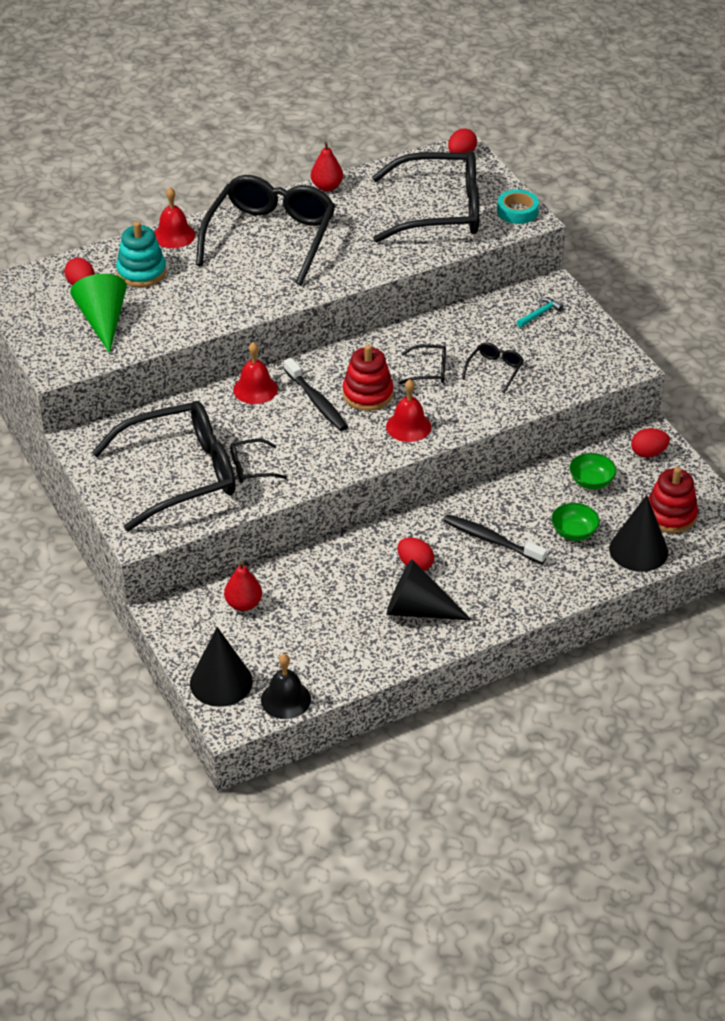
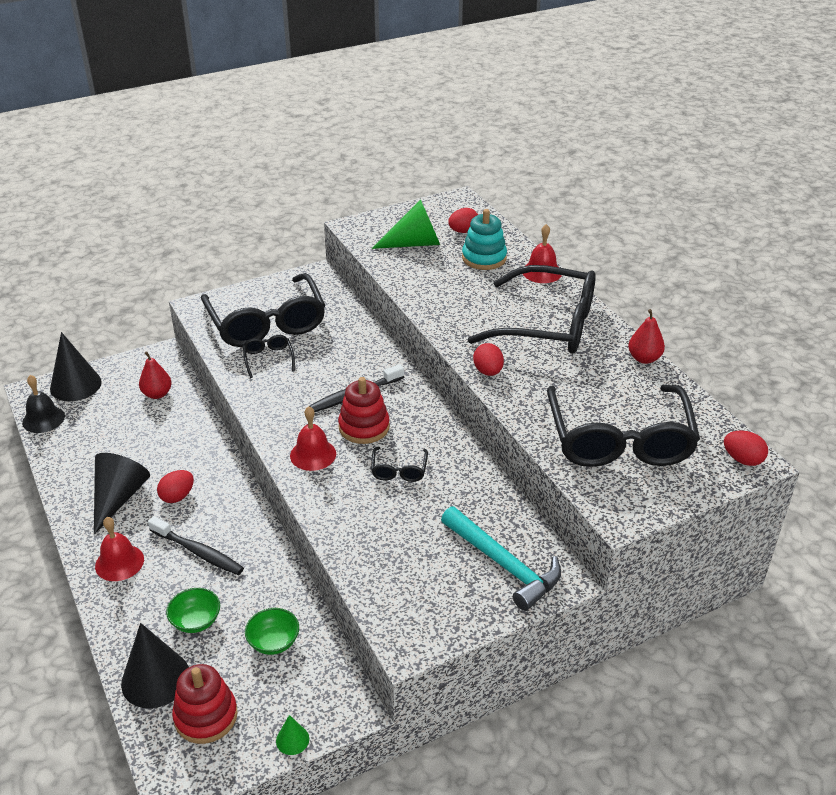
camera: 90 degrees right, 5 degrees down
red bell [233,342,278,404] -> red bell moved to [95,517,144,581]
black toothbrush [443,514,547,564] -> black toothbrush turned 90 degrees clockwise [148,516,244,575]
black glasses [462,342,524,393] -> none
turquoise tape [497,189,539,224] -> none
turquoise hammer [517,298,563,327] -> turquoise hammer [441,507,561,611], size x2.21
red egg [631,428,670,458] -> red egg moved to [473,343,504,376]
none -> green cone [276,715,309,755]

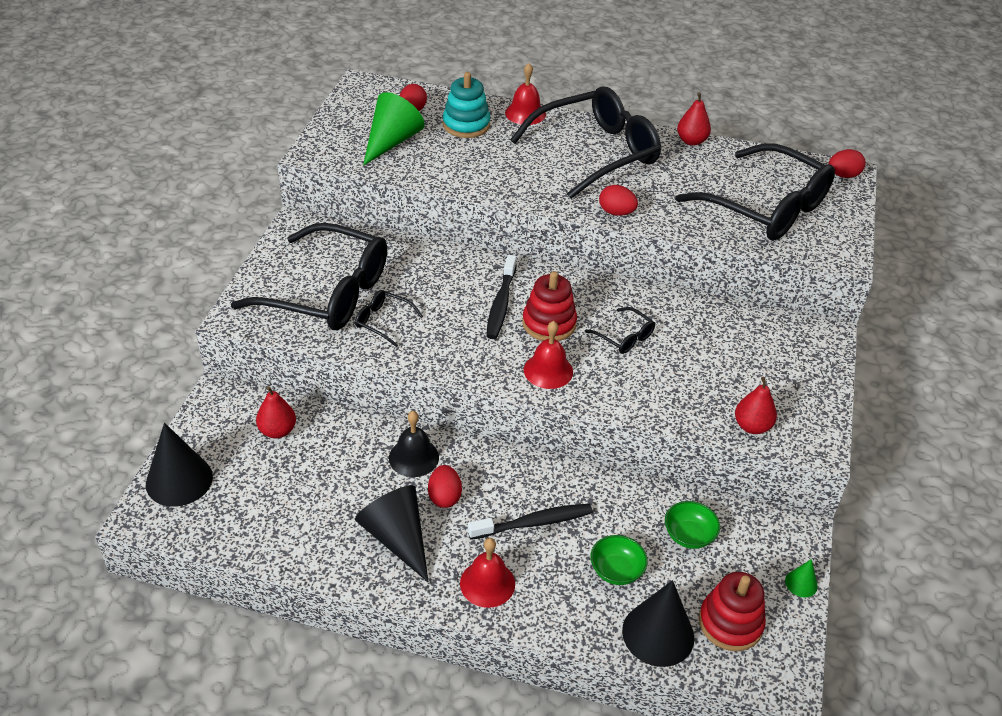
camera: 50 degrees left, 5 degrees up
black bell [22,375,65,433] -> black bell moved to [389,411,439,477]
turquoise hammer [441,507,561,611] -> none
none -> red pear [735,377,777,434]

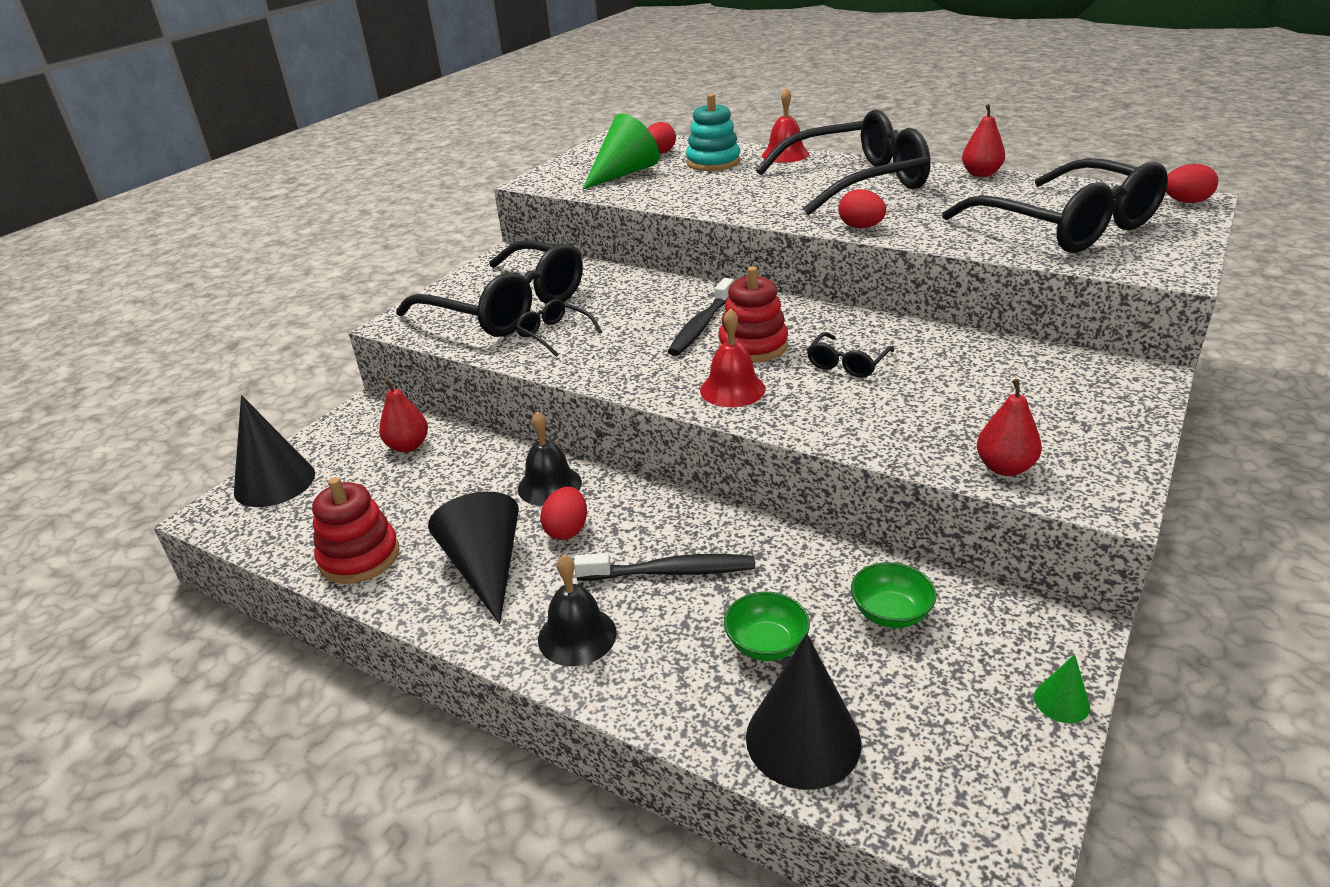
camera: 20 degrees right, 10 degrees down
red bell [460,538,515,608] -> black bell [538,554,617,666]
black glasses [585,307,655,354] -> black glasses turned 60 degrees clockwise [807,332,894,378]
red stacking toy [699,572,766,651] -> red stacking toy moved to [312,477,399,584]

